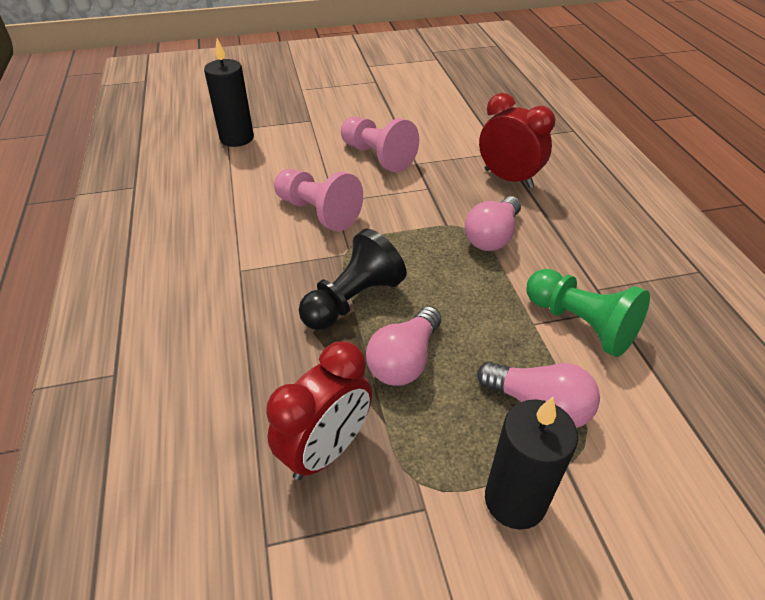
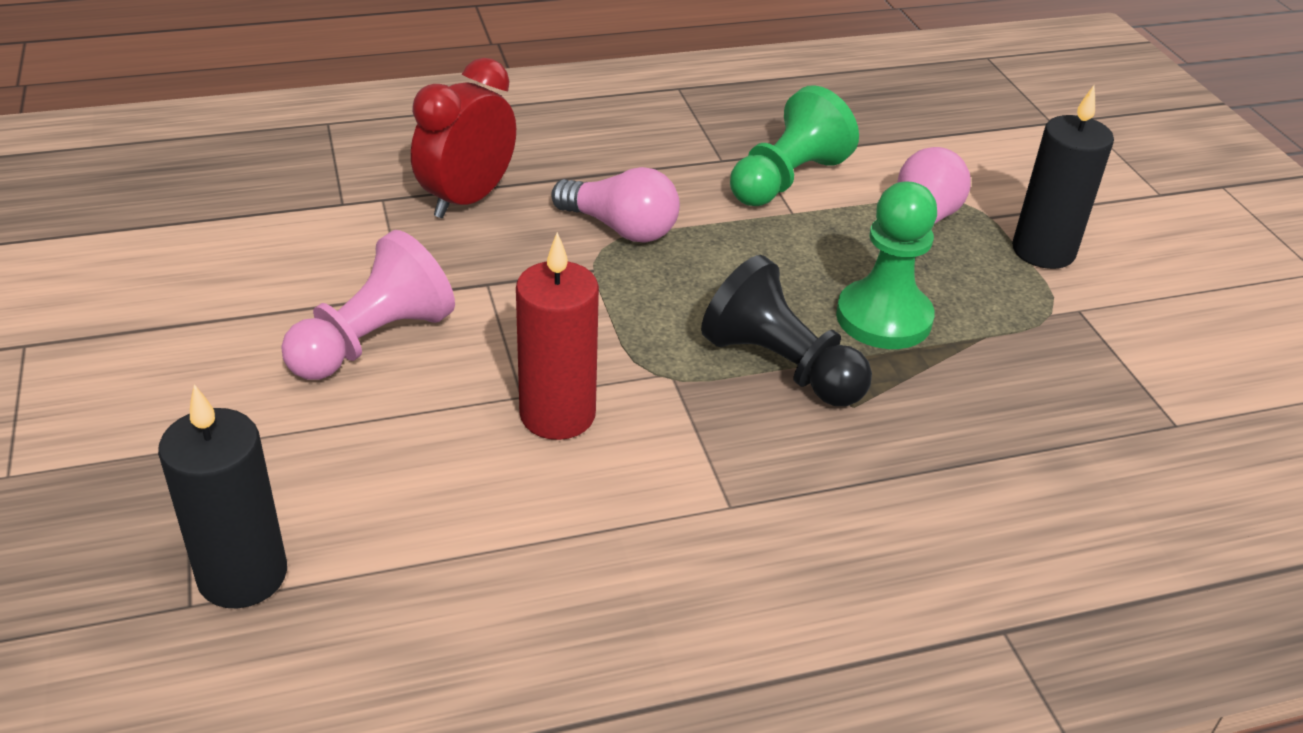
camera: 95 degrees left, 5 degrees down
red clock [266,341,372,480] -> none
pink pawn [274,169,363,231] -> red candle [516,232,599,440]
pink light bulb [366,306,441,386] -> green pawn [836,182,937,349]

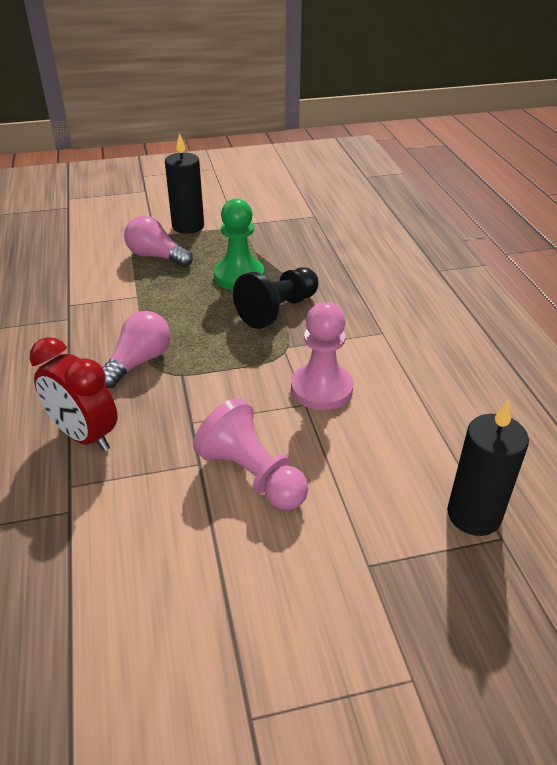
camera: 85 degrees left, 0 degrees up
red candle [516,232,599,440] -> pink pawn [291,302,353,410]
green pawn [730,85,859,206] -> none

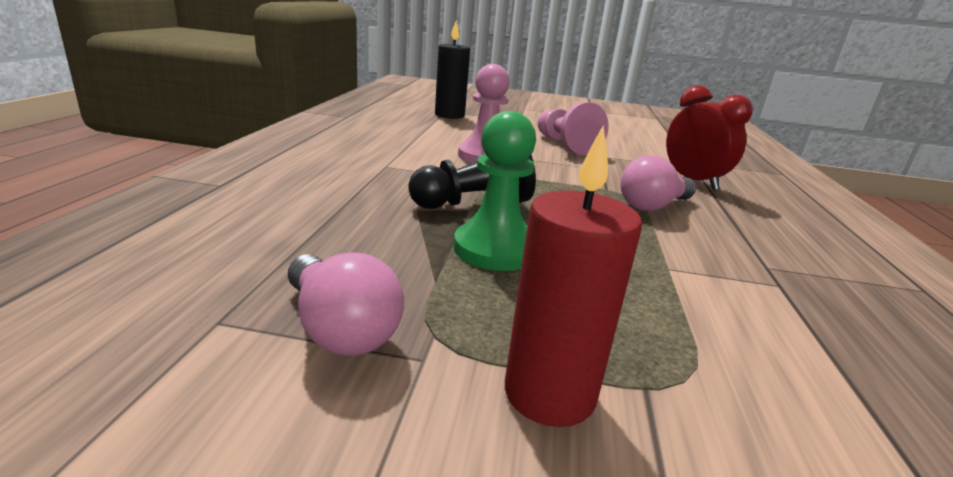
camera: 160 degrees left, 15 degrees down
pink light bulb [124,216,193,267] -> pink light bulb moved to [288,252,404,356]
black candle [165,133,204,234] -> red candle [505,126,642,427]

